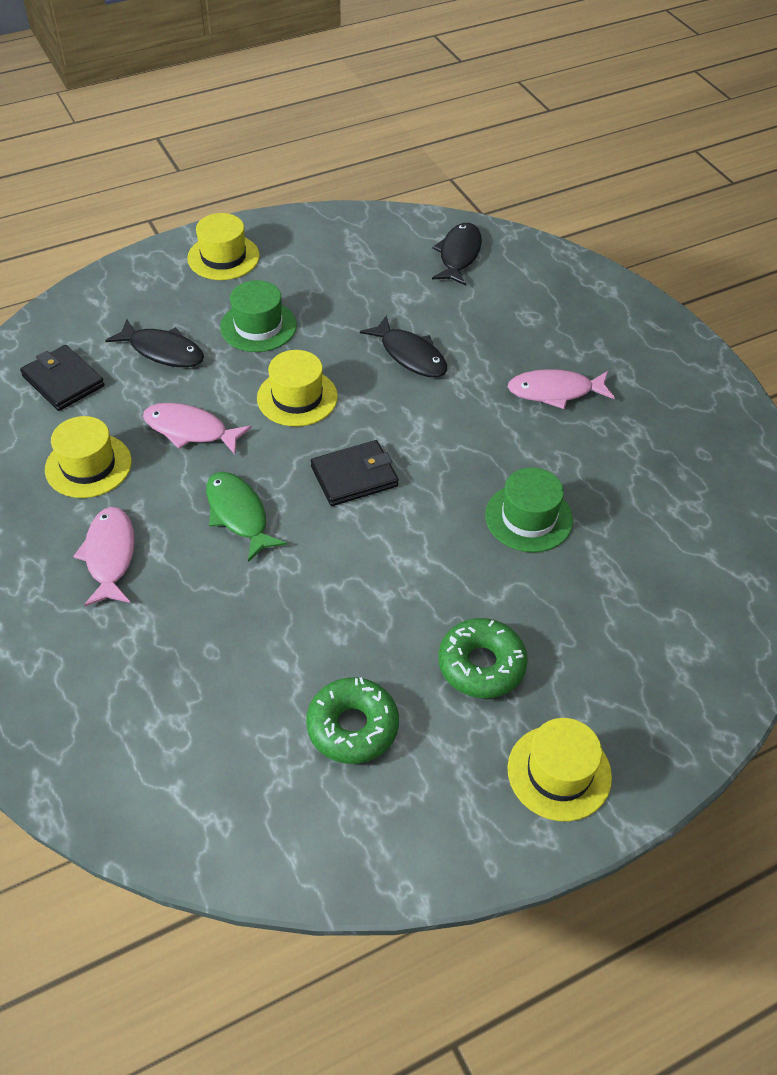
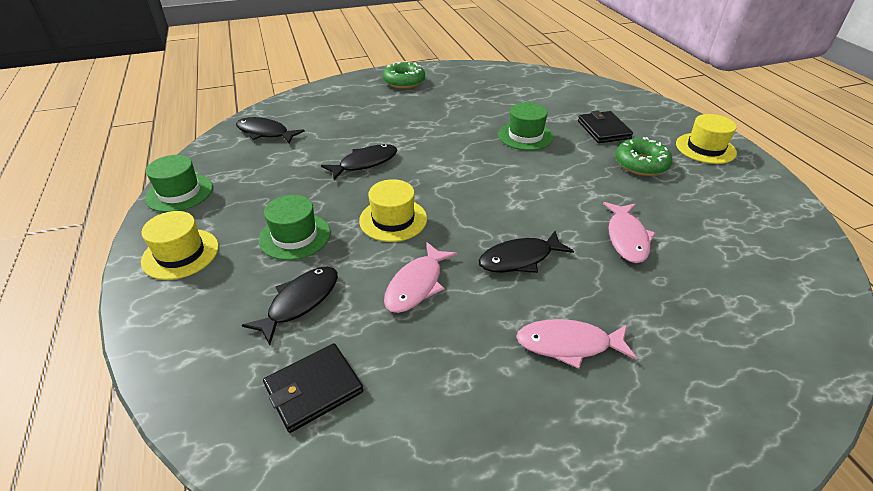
camera: 80 degrees left, 10 degrees down
yellow hat [45,416,132,498] -> none
green fish [206,472,287,562] -> black fish [479,231,574,273]
green donut [306,677,399,764] -> green donut moved to [383,61,425,89]
black wallet [311,440,399,506] -> black wallet moved to [578,111,633,143]
pink fish [507,369,615,409] -> pink fish moved to [603,202,655,263]
none -> green hat [145,155,213,212]

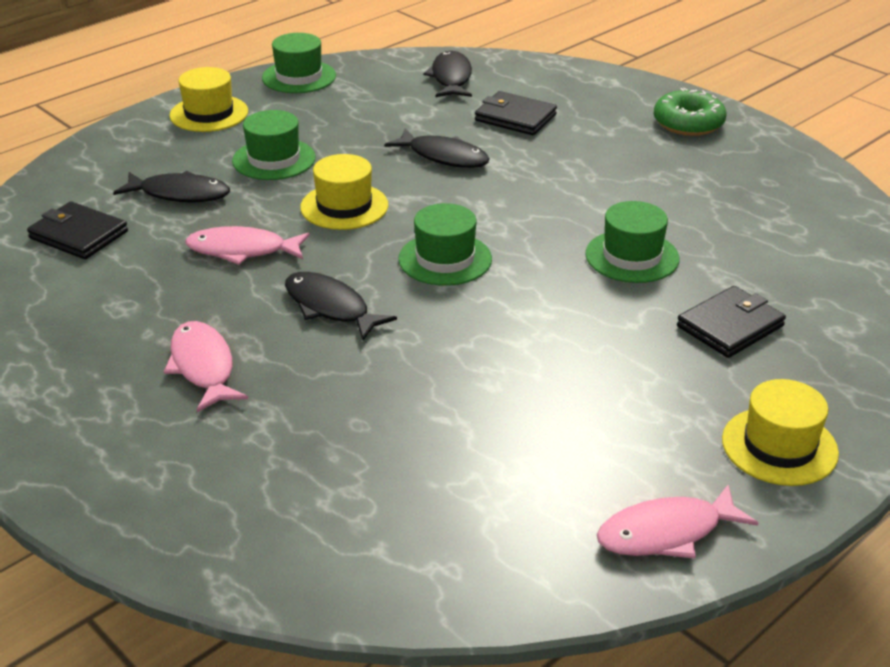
camera: 65 degrees right, 5 degrees down
pink fish [603,202,655,263] -> pink fish moved to [597,484,758,559]
green donut [615,137,672,176] -> none
none -> green hat [398,203,492,286]
none -> black wallet [475,91,557,135]

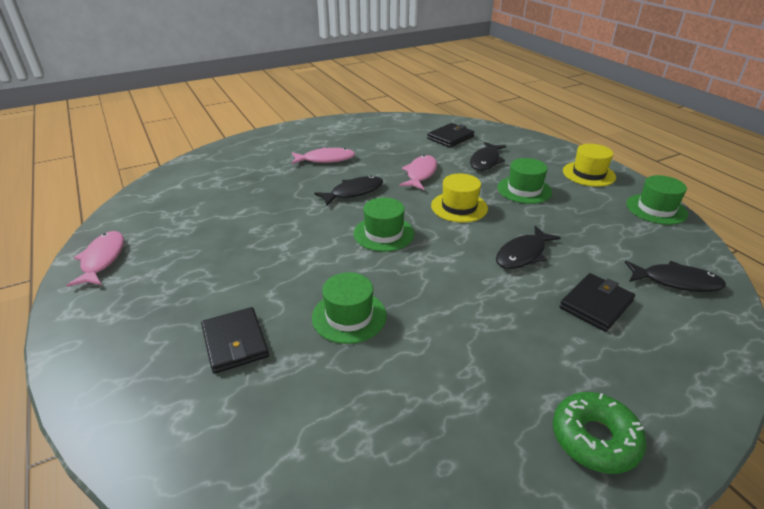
camera: 105 degrees right, 0 degrees up
yellow hat [722,379,839,486] -> none

